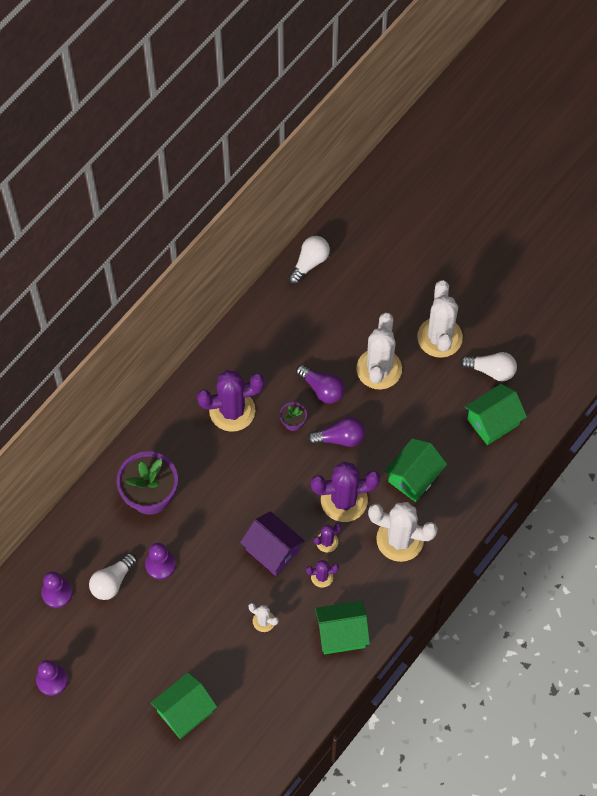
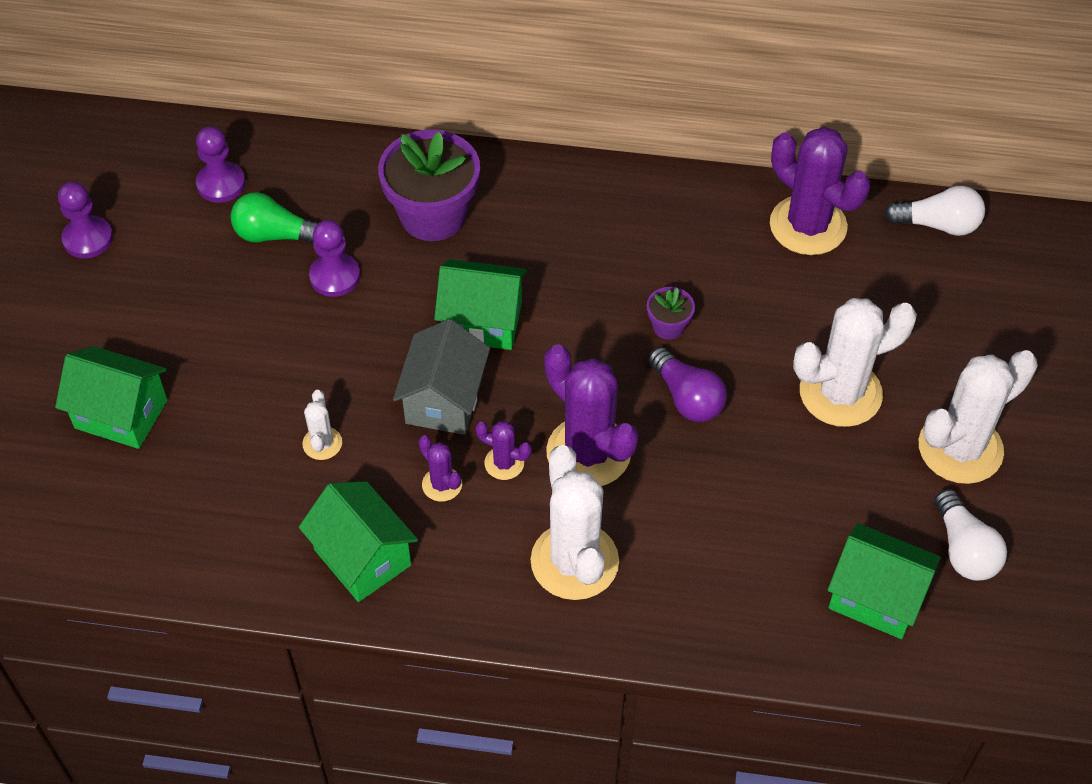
camera: 60 degrees right, 10 degrees down
white light bulb [89,553,137,600] -> green light bulb [231,192,318,244]
purple cactus [197,370,265,432] -> purple cactus moved to [770,127,870,255]
purple house [240,511,305,576] -> grey house [393,319,490,435]
purple light bulb [296,364,345,404] -> none
green house [384,438,447,502] -> green house moved to [434,259,527,350]

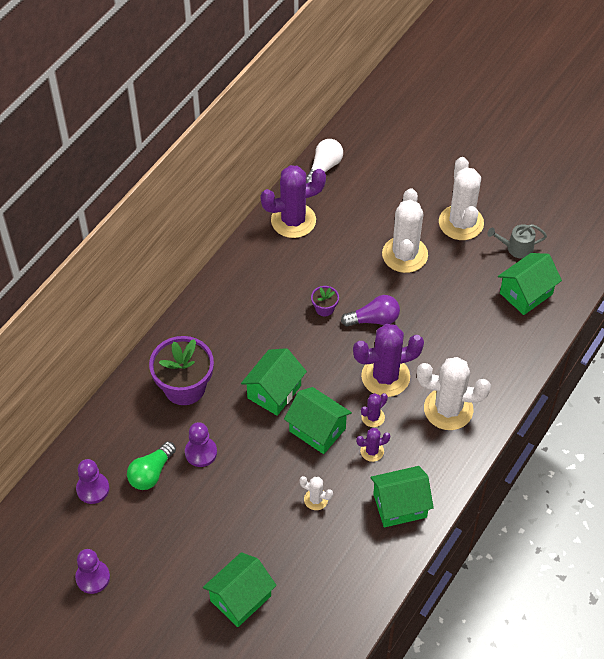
camera: 65 degrees left, 0 degrees up
grey house [393,319,490,435] -> green house [284,387,352,454]
white light bulb [934,489,1007,581] -> grey watering can [487,224,547,259]

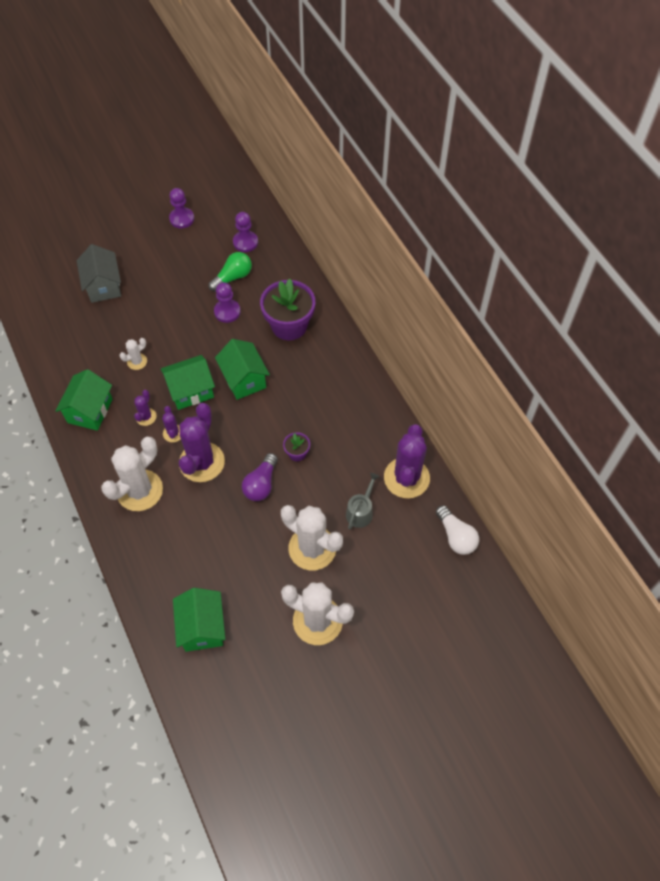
camera: 120 degrees right, 5 degrees up
green light bulb [127,441,176,490] -> green light bulb turned 75 degrees clockwise [208,252,252,292]
green house [203,552,277,627] -> grey house [77,244,121,303]
grey watering can [487,224,547,259] -> grey watering can moved to [346,473,380,529]

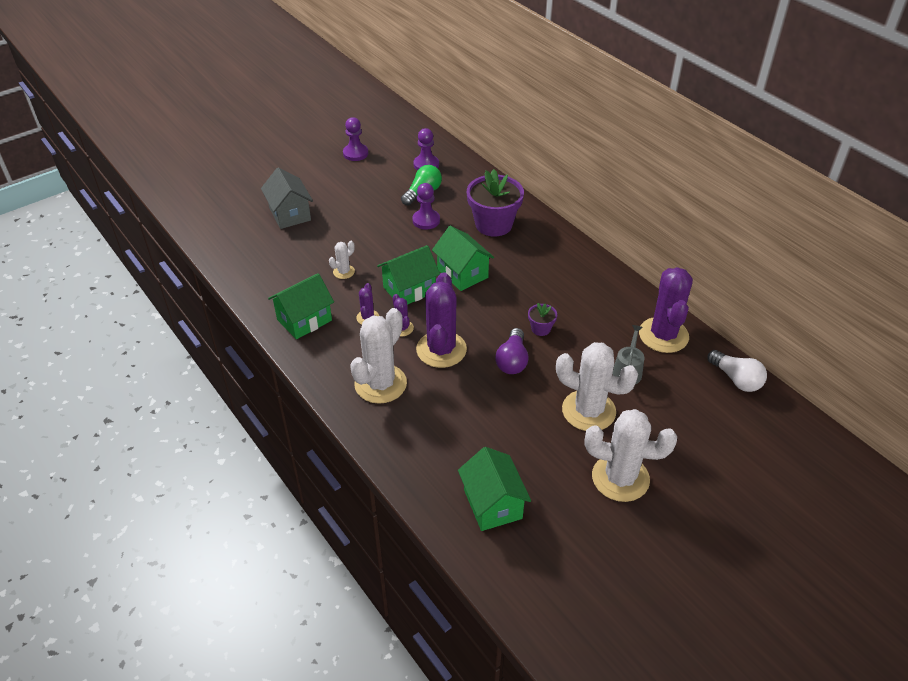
camera: 10 degrees left, 15 degrees down
green house [56,369,112,431] -> green house turned 45 degrees clockwise [268,273,334,339]

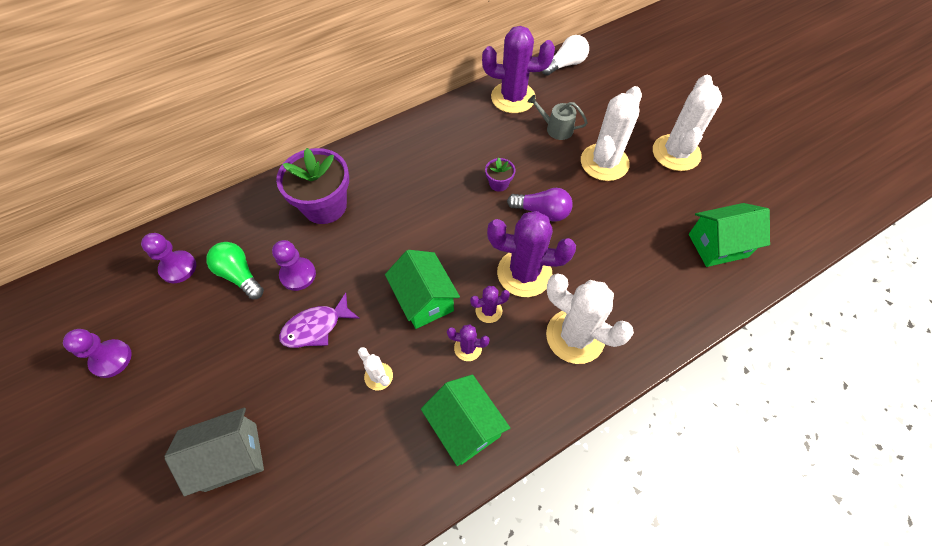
camera: 85 degrees left, 15 degrees up
green house [432,226,494,291] -> none
none -> purple fish [279,293,360,348]

